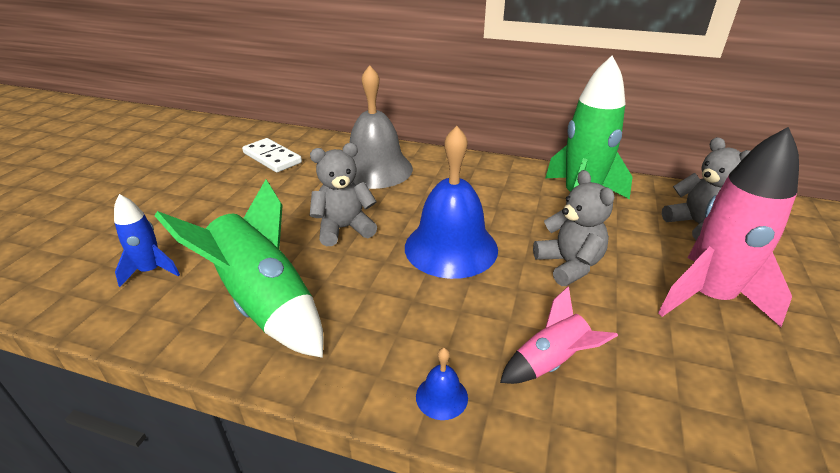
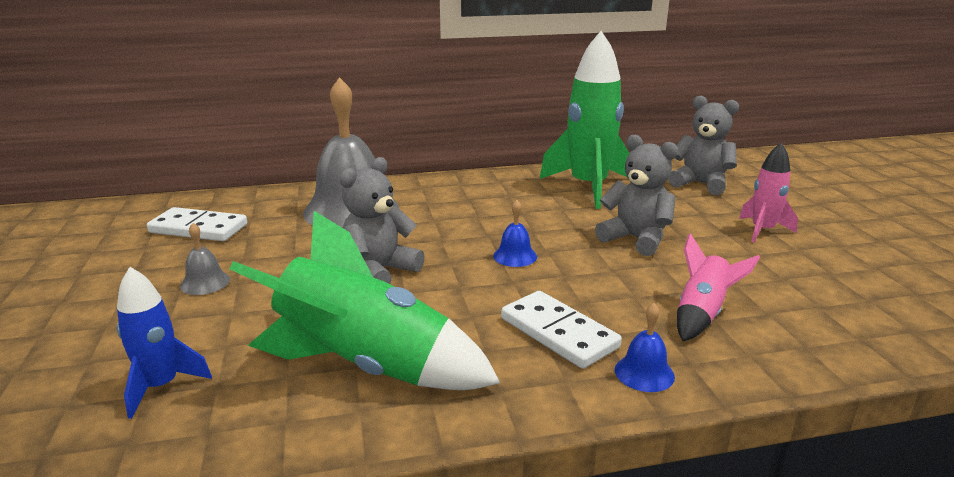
camera: 30 degrees left, 10 degrees down
blue bell [405,126,498,279] -> blue bell [493,200,537,267], size x0.40
pink rocket [658,127,799,327] -> pink rocket [739,142,798,243], size x0.53
none -> grey bell [180,223,230,295]
none -> white domino [501,291,622,369]

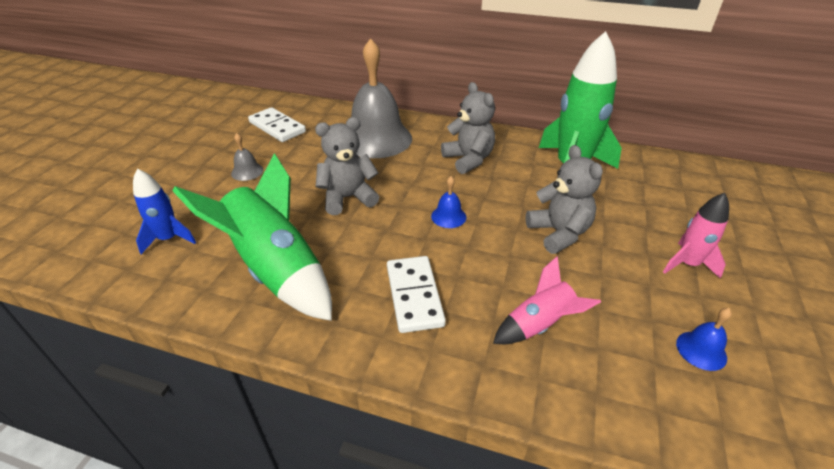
camera: 30 degrees right, 15 degrees up
blue bell [615,303,675,392] -> blue bell moved to [676,308,732,371]
grey teddy bear [668,96,739,195] -> grey teddy bear moved to [441,82,495,174]

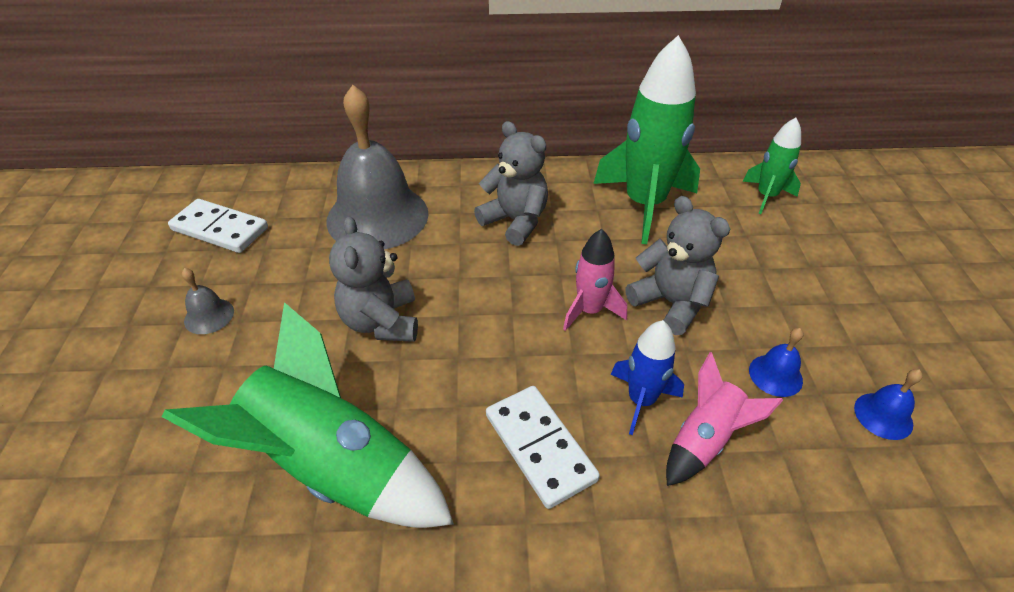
camera: 20 degrees left, 5 degrees up
blue rocket [133,169,196,254] -> blue rocket moved to [611,320,684,435]
grey teddy bear [315,117,379,215] -> grey teddy bear turned 60 degrees counterclockwise [329,216,418,342]
blue bell [431,176,466,228] -> blue bell moved to [749,328,803,397]
pink rocket [663,193,729,279] -> pink rocket moved to [563,229,627,331]
none -> green rocket [743,117,801,214]

